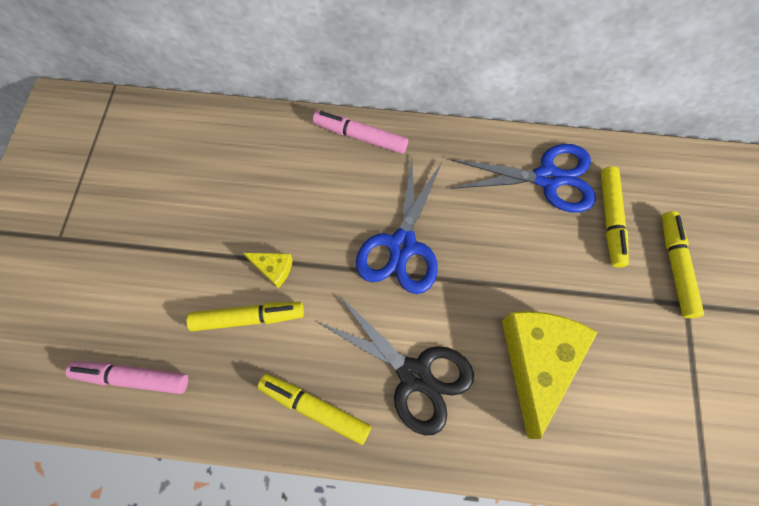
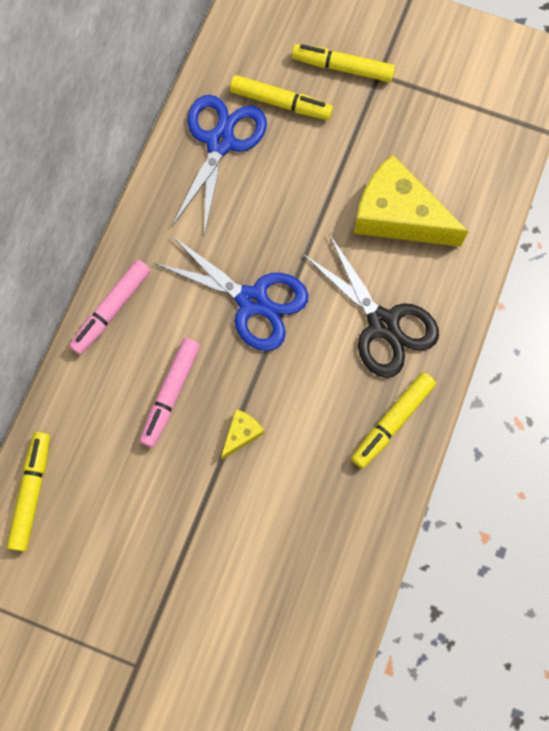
camera: 75 degrees left, 5 degrees up
pink marker [65,361,188,394] -> pink marker moved to [139,338,200,448]
yellow marker [186,302,304,331] -> yellow marker moved to [7,432,50,552]
black scissors [317,296,474,435] -> black scissors turned 90 degrees clockwise [303,234,439,378]

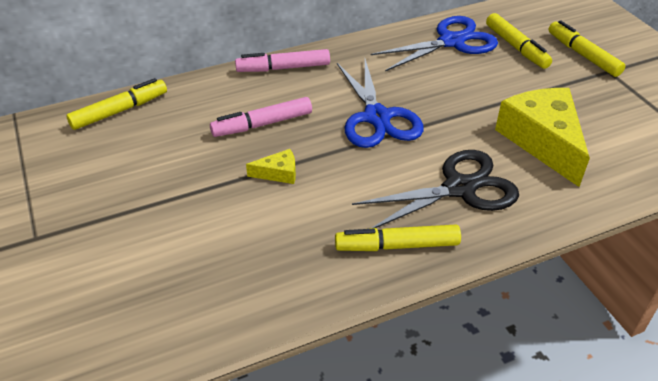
camera: 45 degrees right, 30 degrees down
black scissors [303,234,439,378] -> black scissors turned 120 degrees counterclockwise [352,150,519,228]

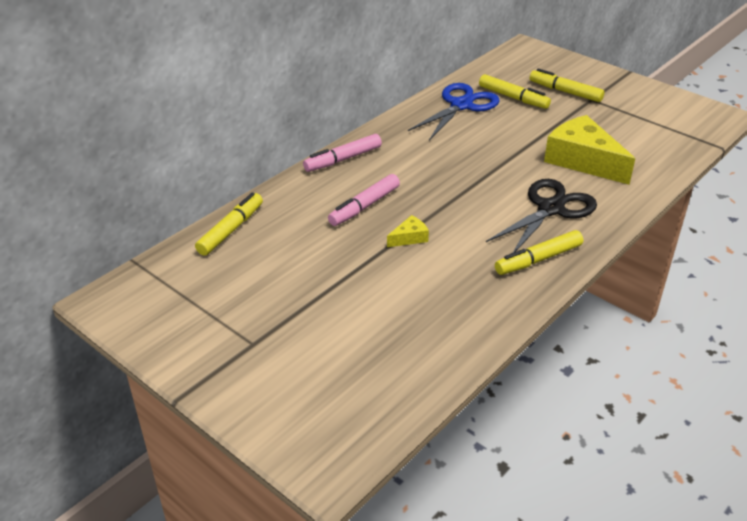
camera: 25 degrees left, 5 degrees down
blue scissors [337,59,424,148] -> none

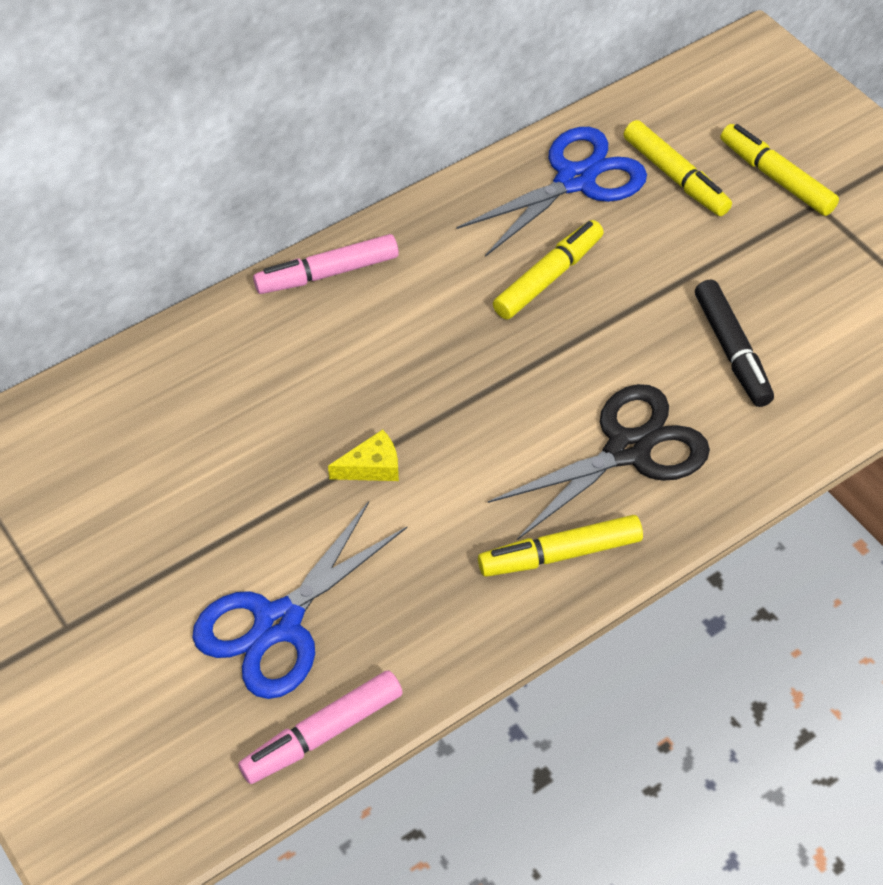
camera: 15 degrees right, 15 degrees up
yellow marker [195,193,263,256] -> yellow marker moved to [493,220,604,319]
pink marker [328,174,400,226] -> pink marker moved to [238,670,403,784]
yellow cheese [544,115,635,184] -> black marker [695,280,774,407]
none -> blue scissors [192,501,407,699]

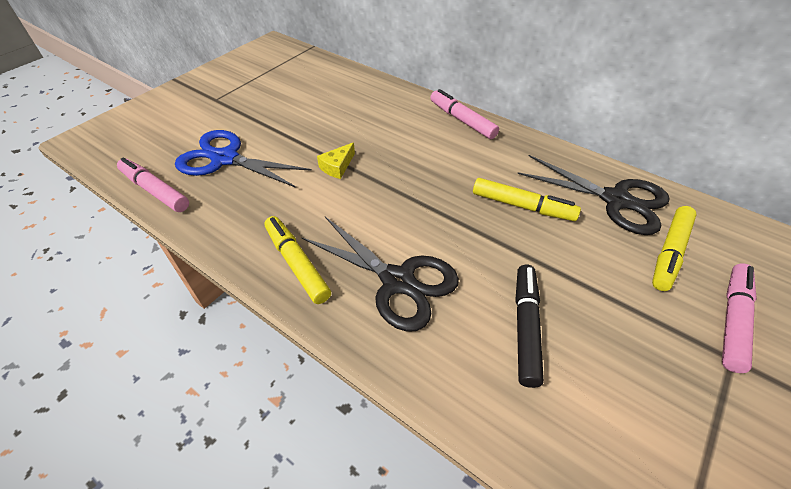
camera: 70 degrees right, 5 degrees down
yellow cheese [328,429,399,481] -> yellow cheese turned 75 degrees clockwise [317,142,355,179]
blue scissors [456,127,647,257] -> black scissors [517,155,670,235]
black marker [695,280,774,407] -> black marker turned 135 degrees clockwise [515,265,544,388]
yellow marker [721,124,839,216] -> pink marker [722,263,757,373]

